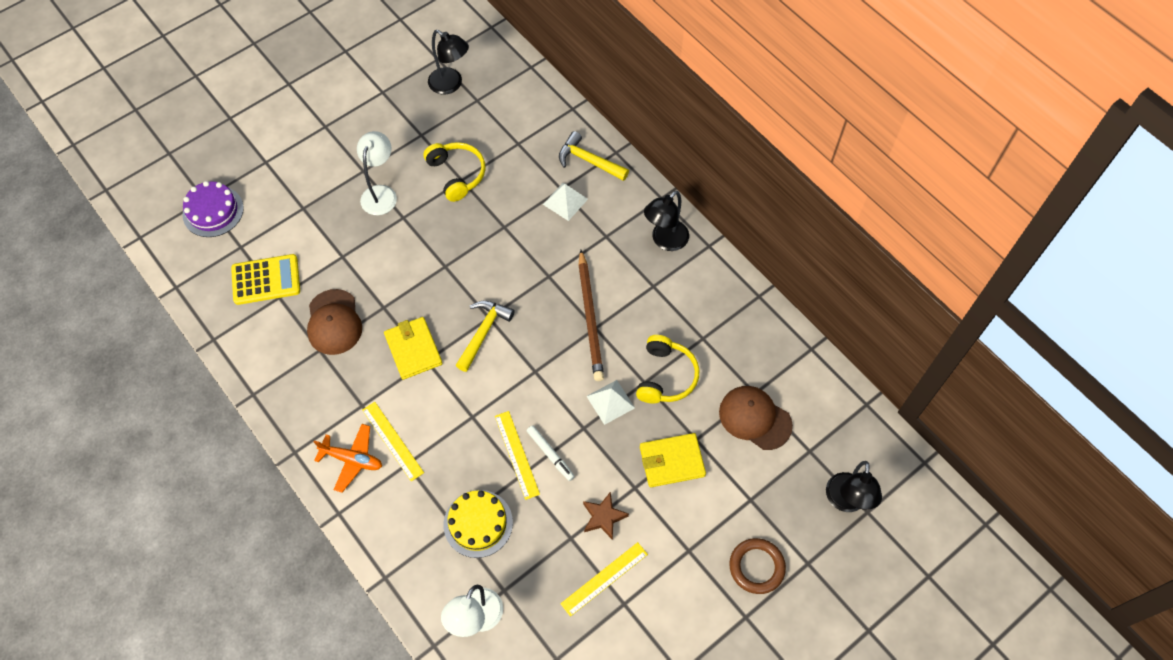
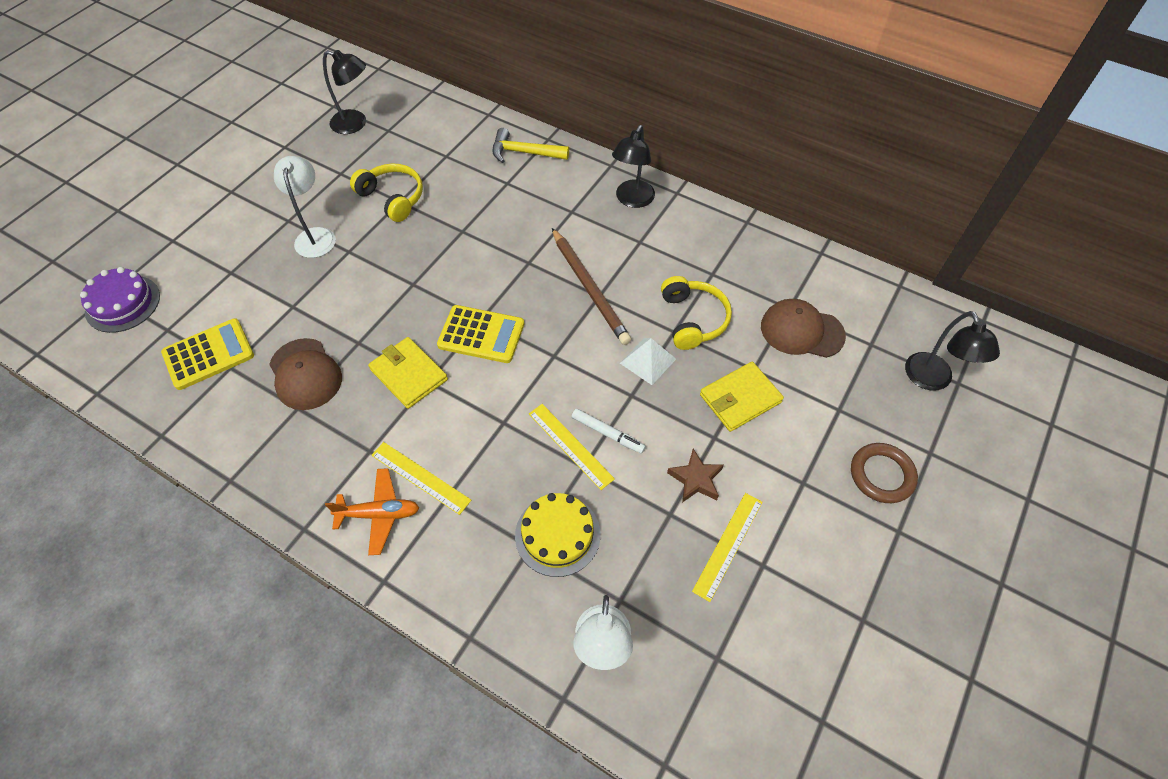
camera: 20 degrees left, 5 degrees down
yellow hammer [456,301,515,372] -> yellow calculator [437,305,524,363]
white pyramid [543,183,588,221] -> none

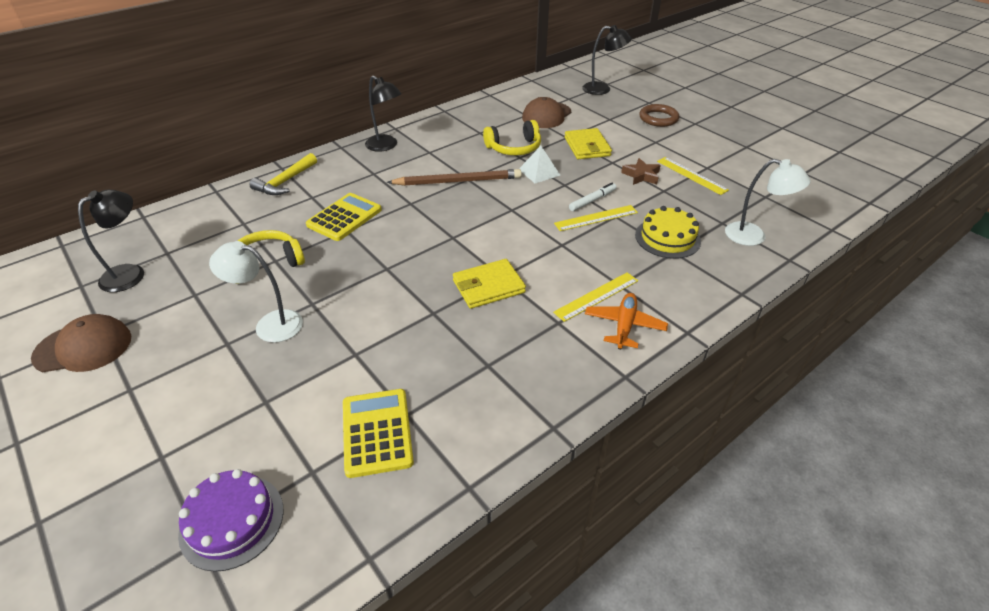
camera: 70 degrees left, 15 degrees down
brown cap [269,338,342,410] -> brown cap moved to [31,314,131,372]
yellow calculator [437,305,524,363] -> yellow calculator moved to [306,193,382,241]
yellow headphones [661,276,732,350] -> yellow headphones turned 150 degrees clockwise [483,120,541,155]

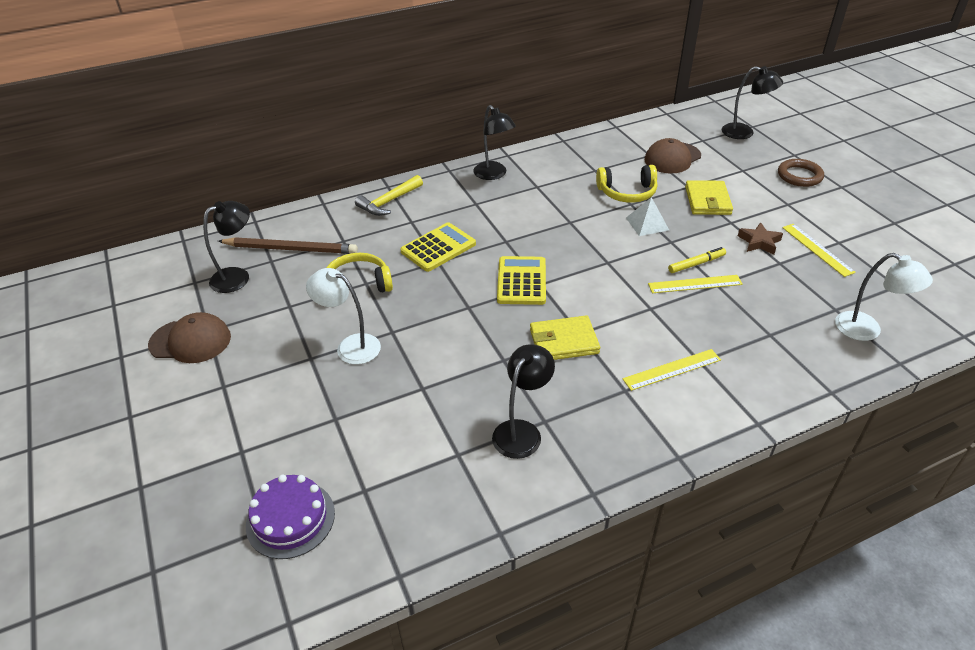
camera: 15 degrees right, 0 degrees up
yellow calculator [343,389,414,478] -> yellow calculator moved to [497,256,546,305]
brown pencil [387,169,522,186] -> brown pencil moved to [218,237,358,254]
white marker [569,183,617,211] -> yellow marker [668,247,726,273]
orange plane [585,293,668,349] -> none
yellow cake [635,206,701,259] -> none
none -> black lamp [492,344,555,459]

